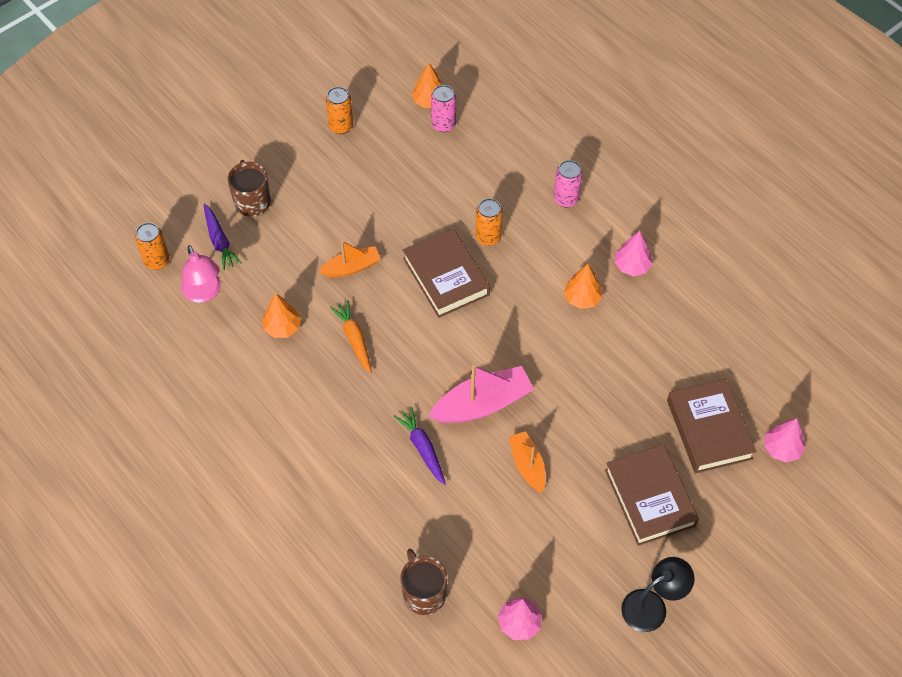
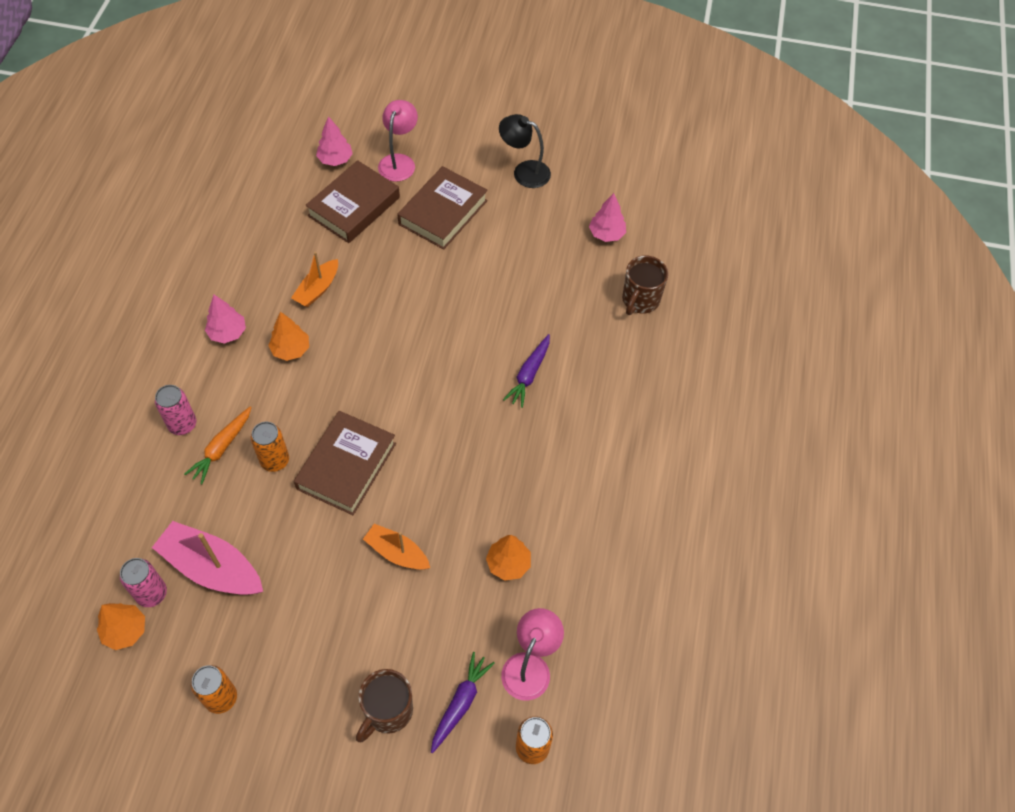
camera: 130 degrees left, 0 degrees up
orange carrot [330,300,372,373] -> orange carrot moved to [184,406,251,484]
pink boat [428,365,534,423] -> pink boat moved to [152,521,263,595]
orange boat [509,431,545,493] -> orange boat moved to [291,252,338,307]
none -> pink lamp [378,100,418,182]

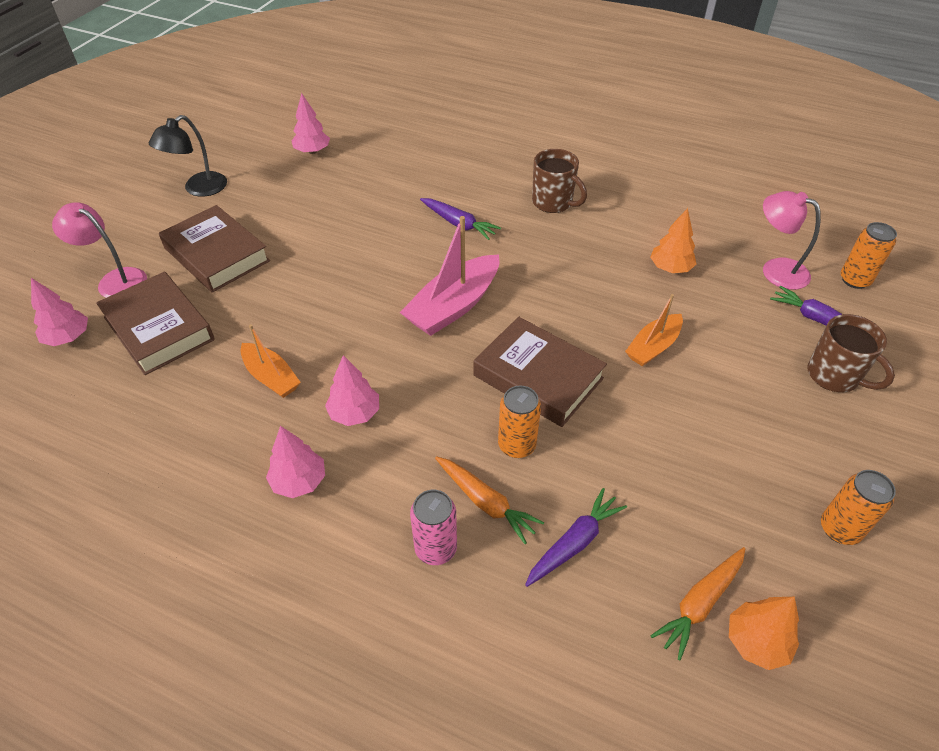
camera: 75 degrees left, 10 degrees down
pink can [120,558,167,607] -> orange carrot [650,547,745,661]
pink boat [152,521,263,595] -> pink boat moved to [400,216,499,336]
orange tree [268,312,309,361] -> pink tree [325,355,379,426]
brown mug [622,256,668,315] -> brown mug moved to [532,149,587,213]
none -> purple carrot [525,488,627,587]

